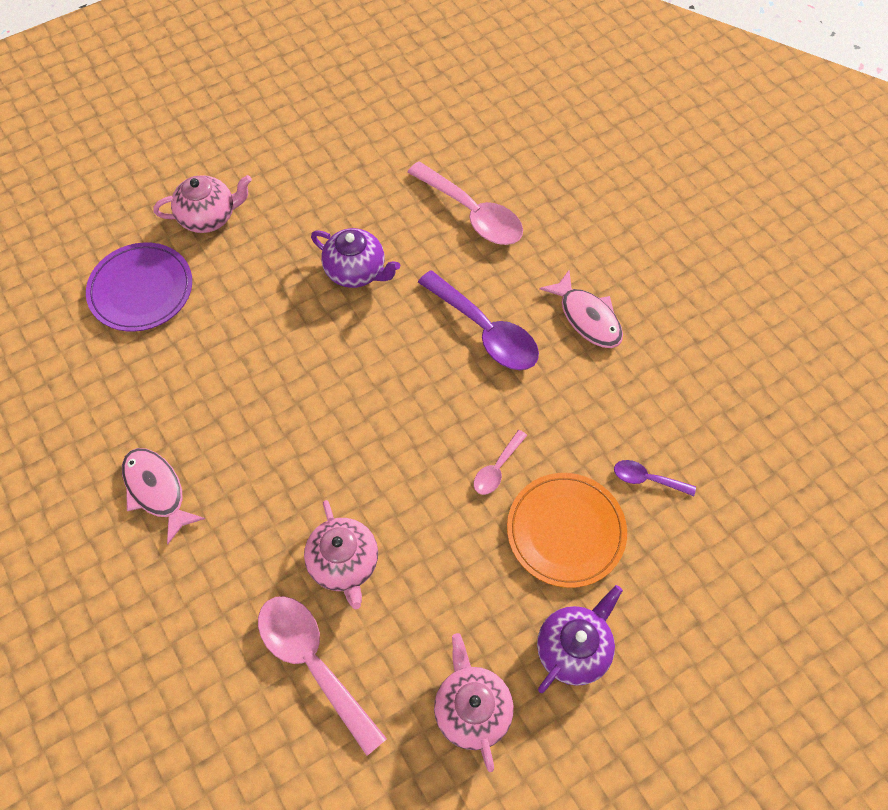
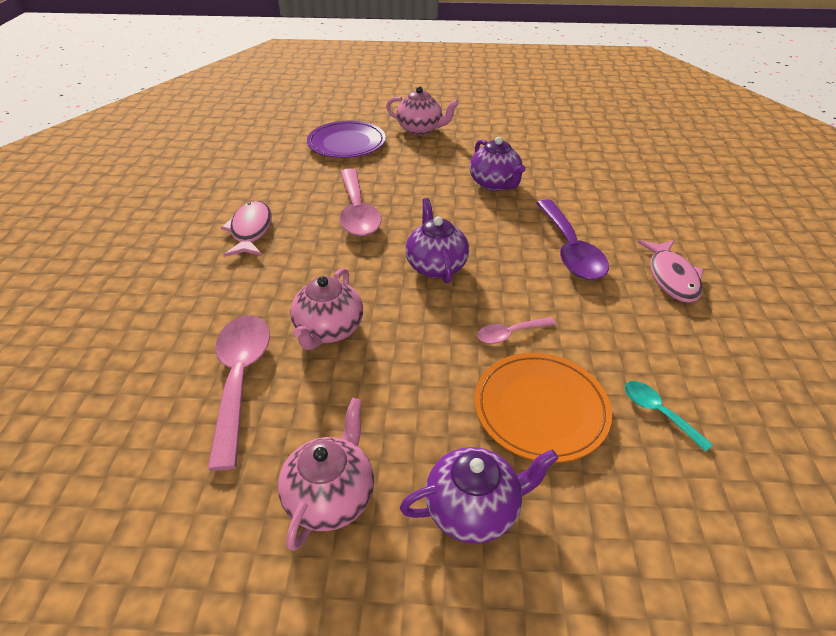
camera: 35 degrees right, 20 degrees down
pink spoon [407,161,523,245] -> pink spoon moved to [340,168,381,236]
purple spoon [614,460,696,496] -> turquoise spoon [625,381,713,452]
none -> purple teapot [405,198,469,283]

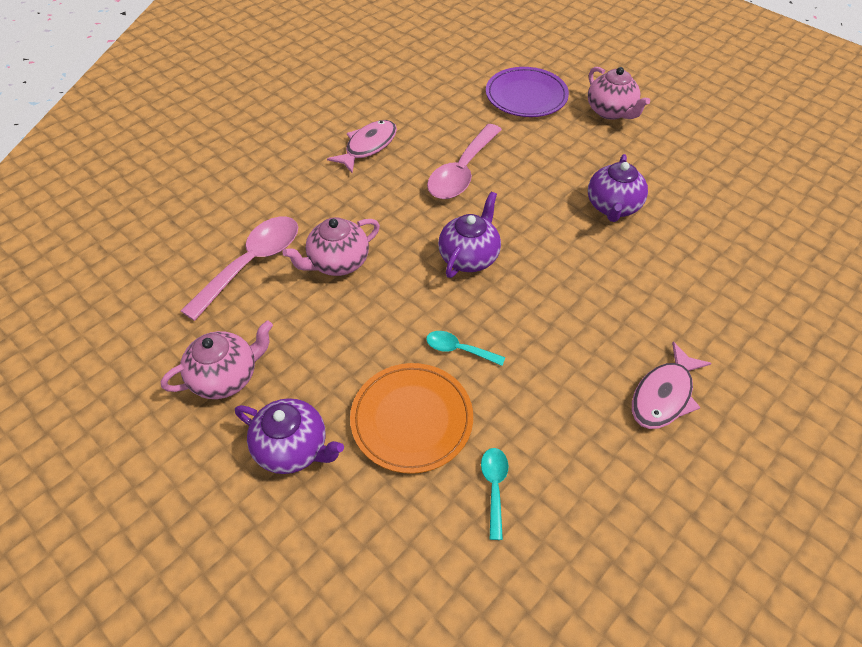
camera: 40 degrees right, 10 degrees up
pink spoon [477,317,556,344] -> turquoise spoon [426,331,505,366]
purple spoon [537,199,609,280] -> none

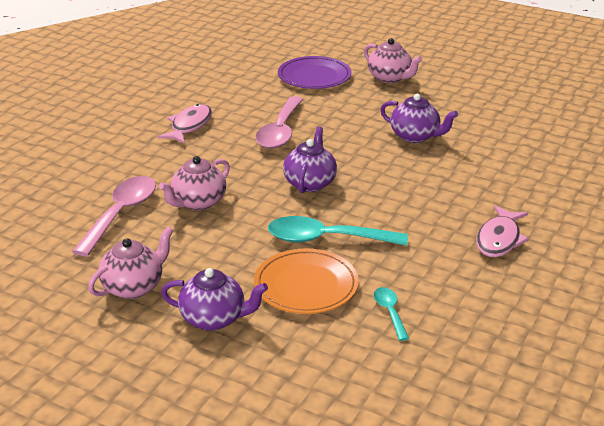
camera: 15 degrees left, 20 degrees down
turquoise spoon [426,331,505,366] -> turquoise spoon [268,216,408,246], size x2.00
purple teapot [588,154,648,222] -> purple teapot turned 60 degrees counterclockwise [380,94,458,143]

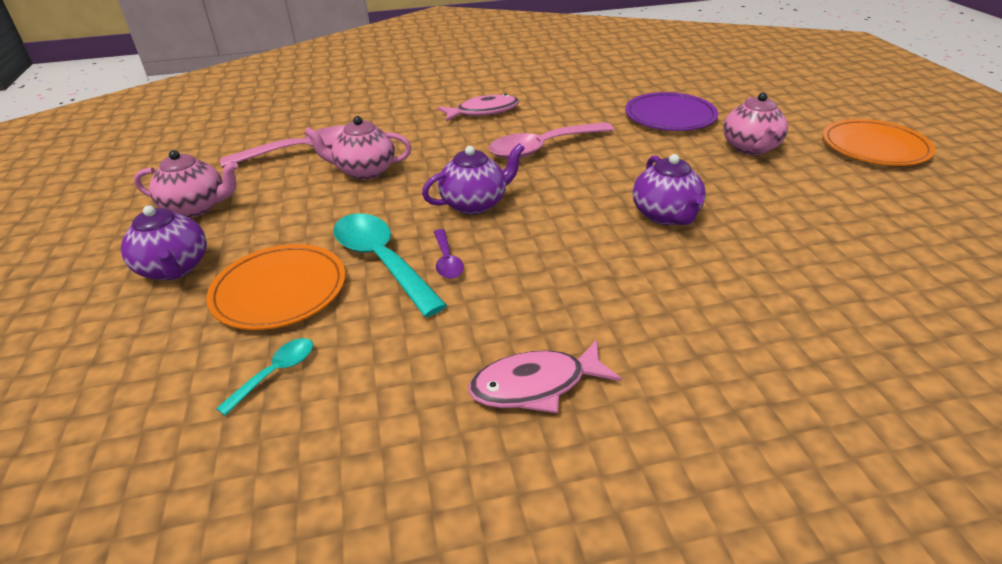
camera: 50 degrees right, 5 degrees up
none -> purple spoon [434,229,464,279]
none -> orange plate [823,119,935,166]

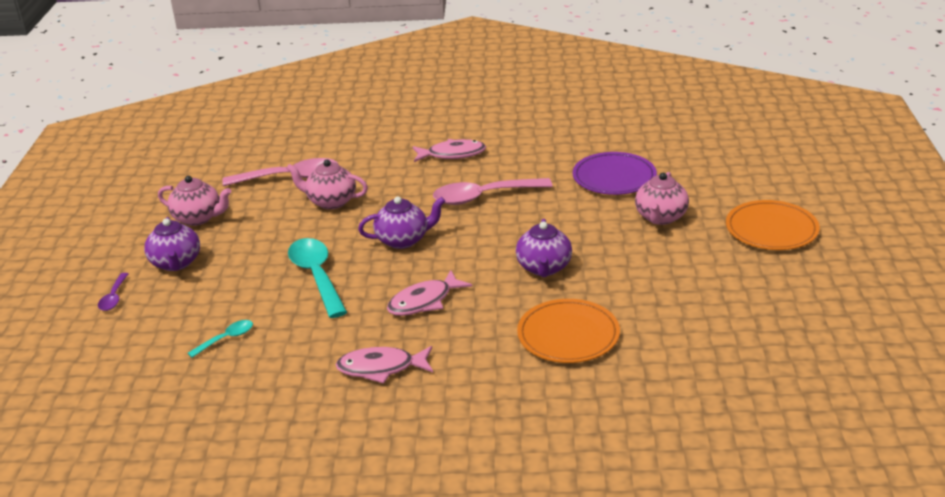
camera: 15 degrees right, 5 degrees down
orange plate [206,244,345,330] -> orange plate moved to [517,299,620,363]
purple spoon [434,229,464,279] -> purple spoon moved to [98,273,128,311]
none -> pink fish [387,270,472,316]

